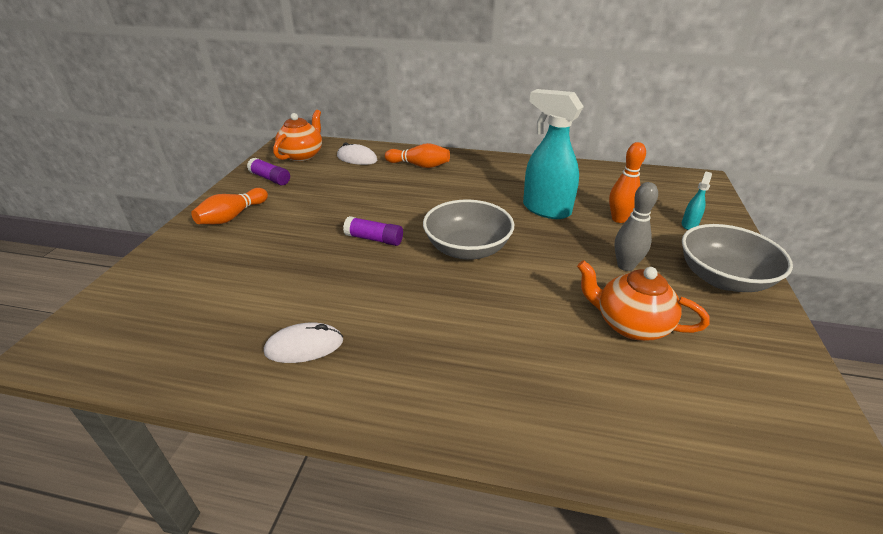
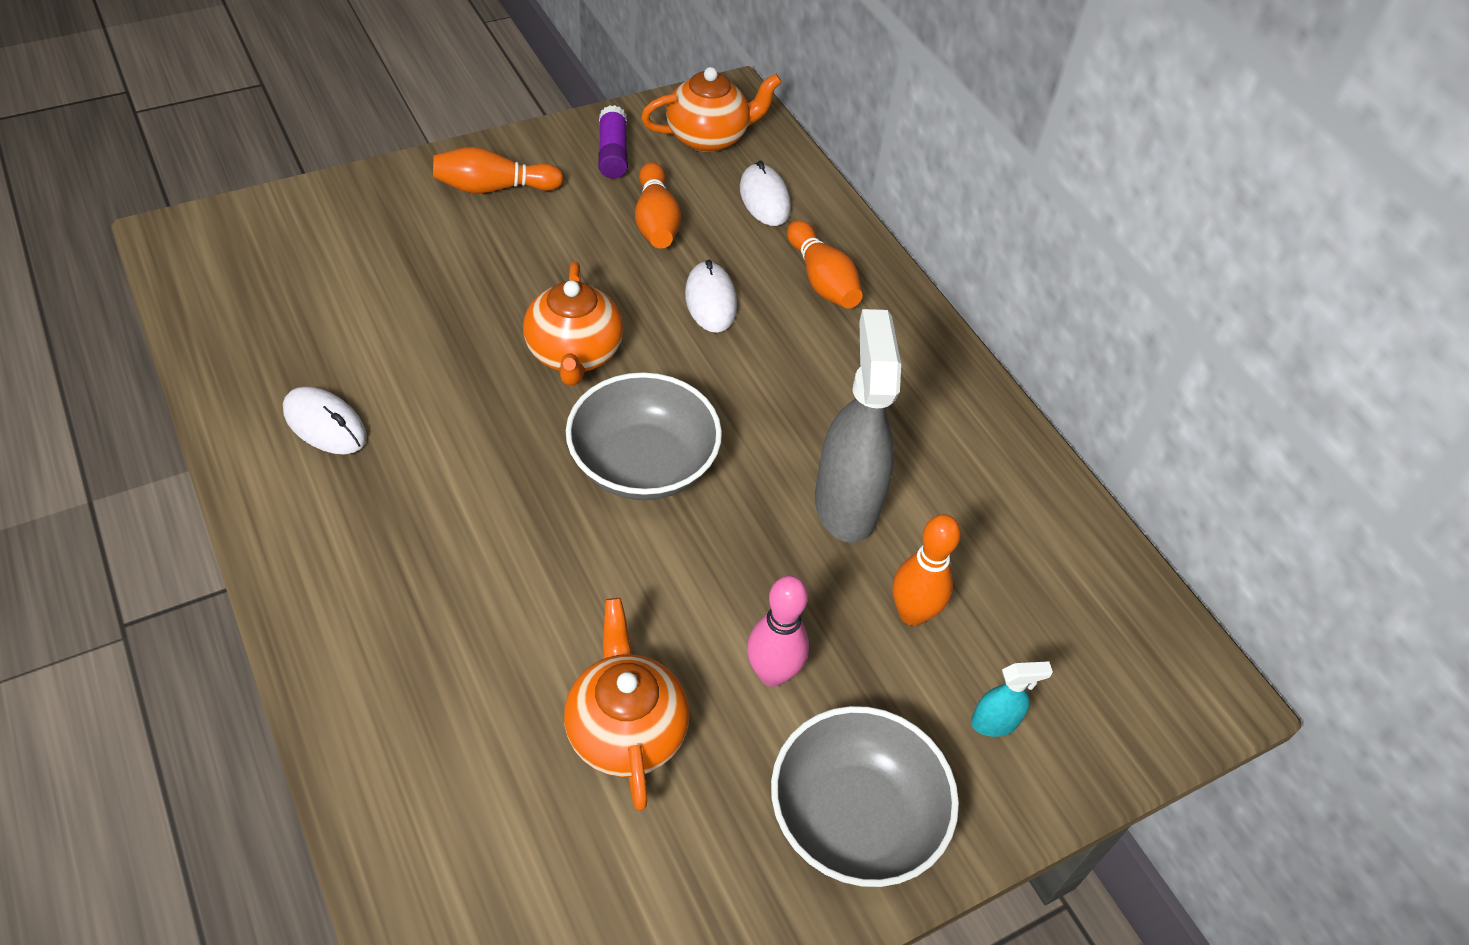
camera: 45 degrees right, 15 degrees up
purple glue stick [343,216,403,246] -> orange teapot [523,262,623,386]
turquoise spray bottle [523,89,584,219] -> grey spray bottle [815,309,901,543]
grey bowling pin [614,182,658,271] -> pink bowling pin [747,576,809,687]
none -> orange bowling pin [635,162,681,248]
none -> white mouse [685,260,737,333]

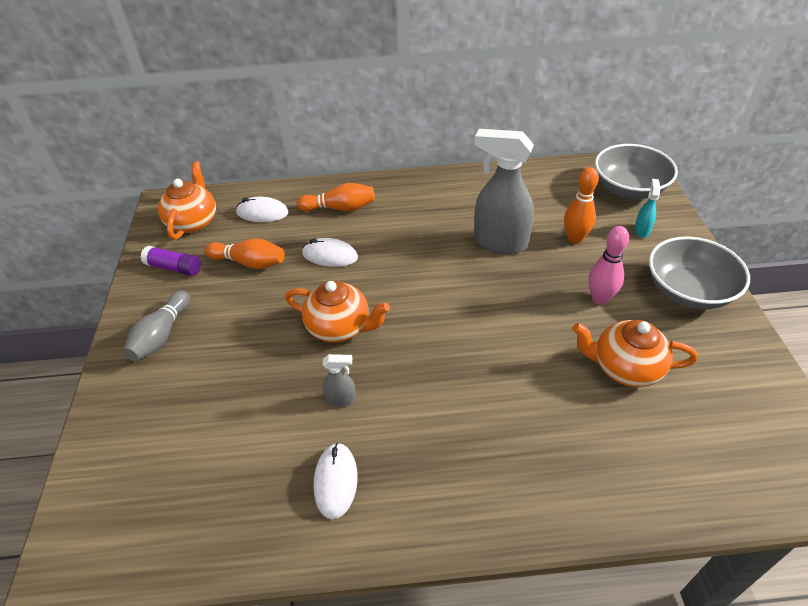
camera: 60 degrees left, 5 degrees down
white mouse [283,386,367,454] -> white mouse turned 60 degrees counterclockwise [314,443,358,519]
orange bowling pin [433,147,564,193] -> grey bowling pin [123,291,190,361]
grey bowl [566,372,722,500] -> grey bowl moved to [595,144,678,199]
none -> grey spray bottle [322,354,356,407]

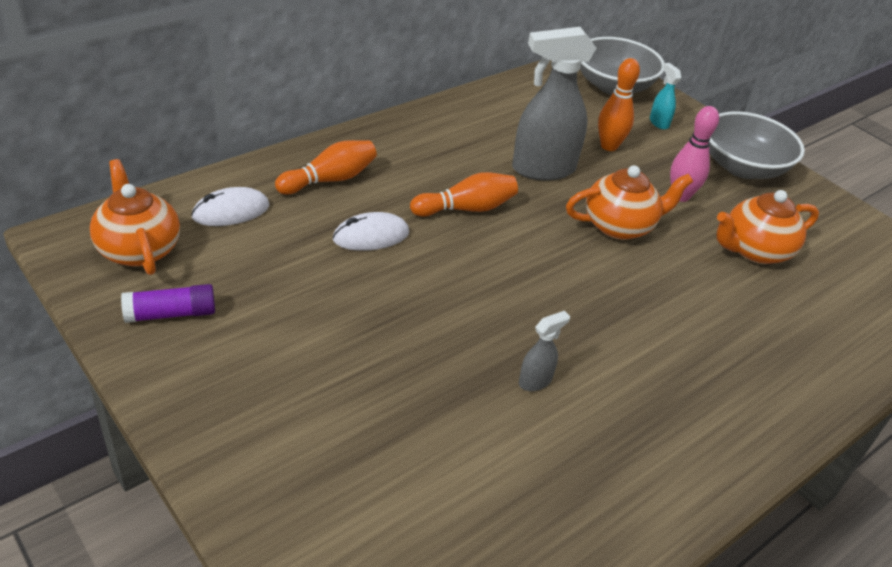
camera: 40 degrees left, 5 degrees down
grey bowling pin [123,291,190,361] -> none
orange bowling pin [205,239,285,269] -> orange bowling pin moved to [410,172,518,217]
orange teapot [285,281,390,342] -> orange teapot moved to [566,165,693,240]
white mouse [314,443,358,519] -> none

